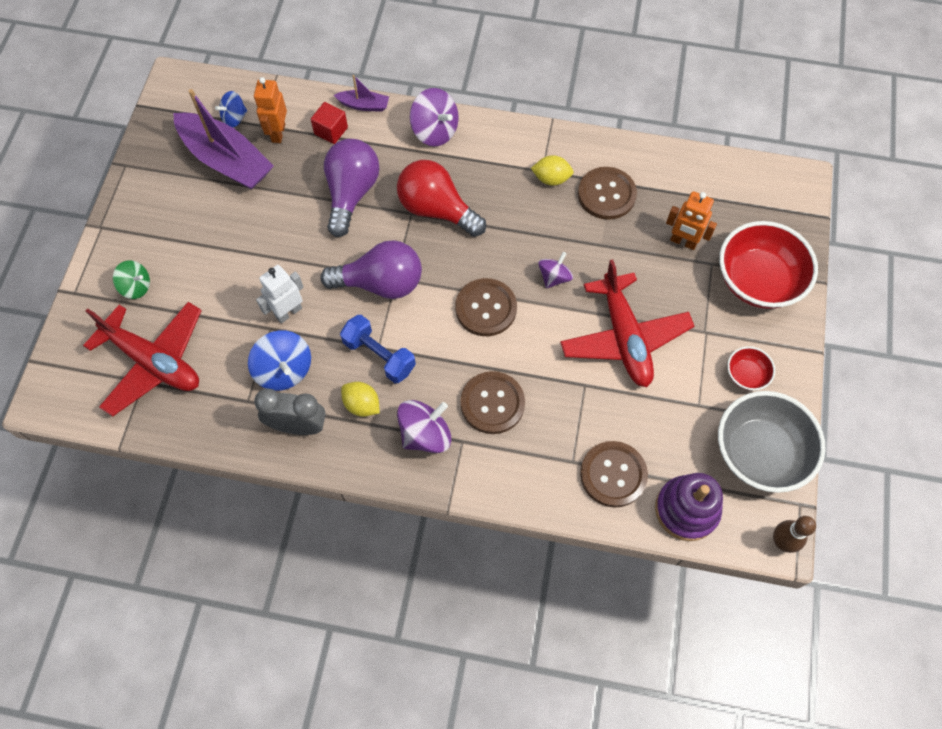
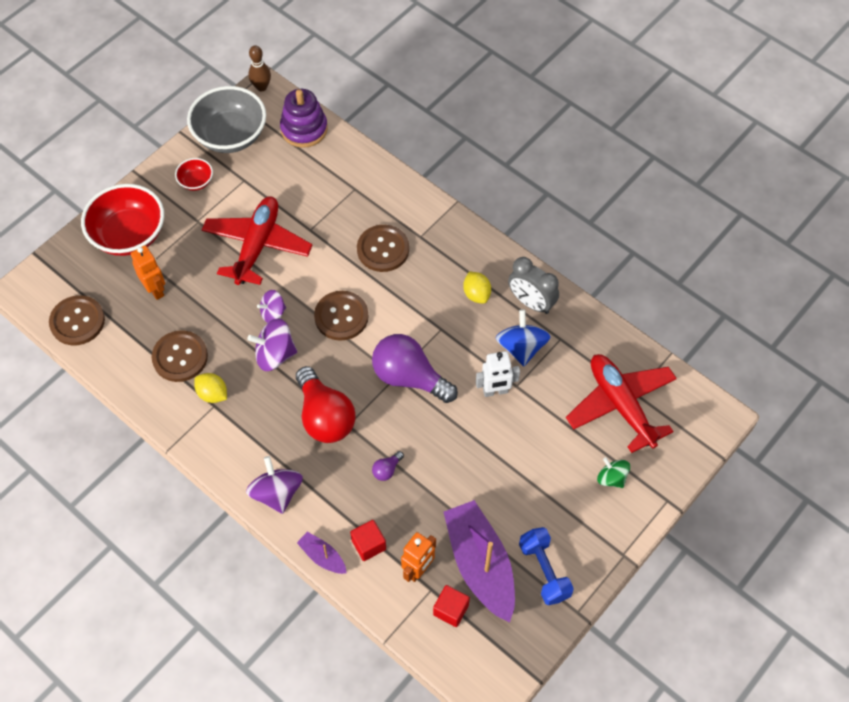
camera: 150 degrees left, 5 degrees down
blue spinning top [215,91,247,128] -> red cube [433,585,470,627]
purple light bulb [324,139,380,237] -> purple light bulb [372,451,404,481], size x0.41
blue dumbbell [340,315,416,383] -> blue dumbbell moved to [519,527,574,605]
purple spinning top [397,400,451,453] -> purple spinning top moved to [247,318,297,371]
brown button [580,441,648,508] -> brown button moved to [49,295,105,345]

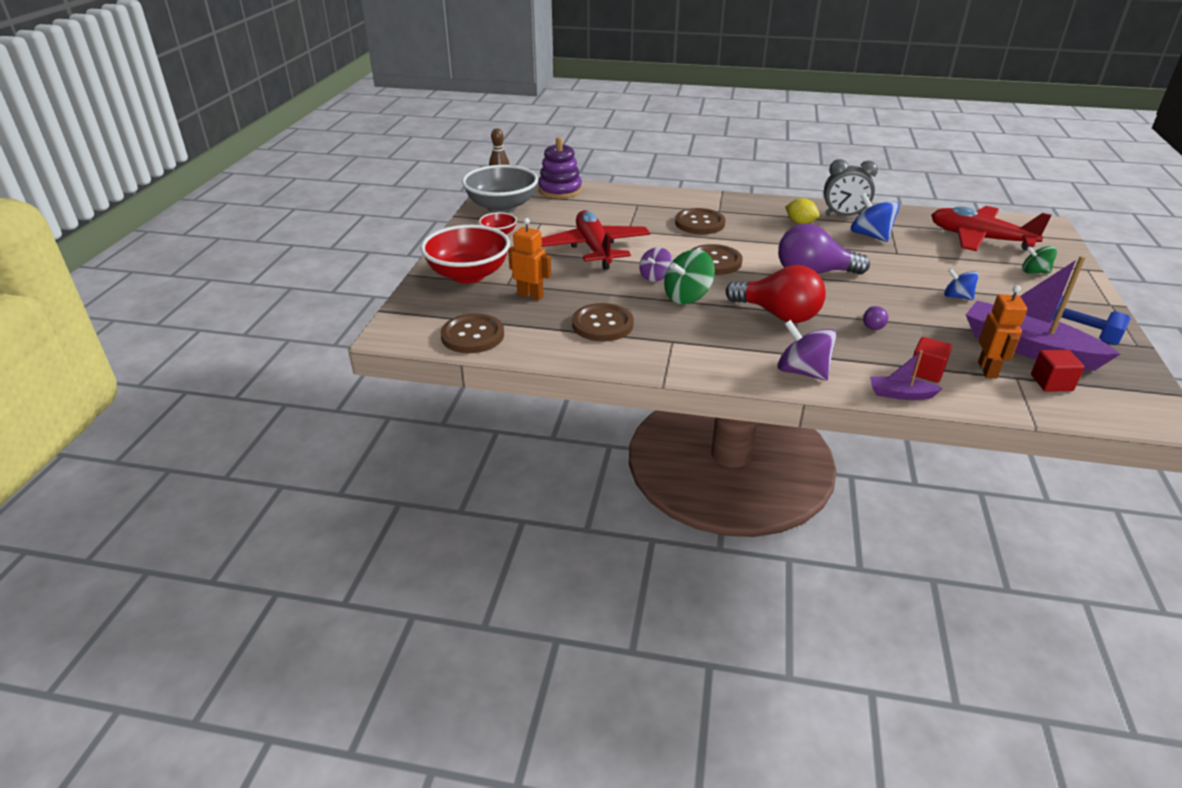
camera: 30 degrees left, 25 degrees down
yellow lemon [194,373,227,403] -> none
purple spinning top [247,318,297,371] -> green spinning top [664,249,715,304]
white robot [476,351,520,397] -> none
none -> blue spinning top [944,268,979,300]

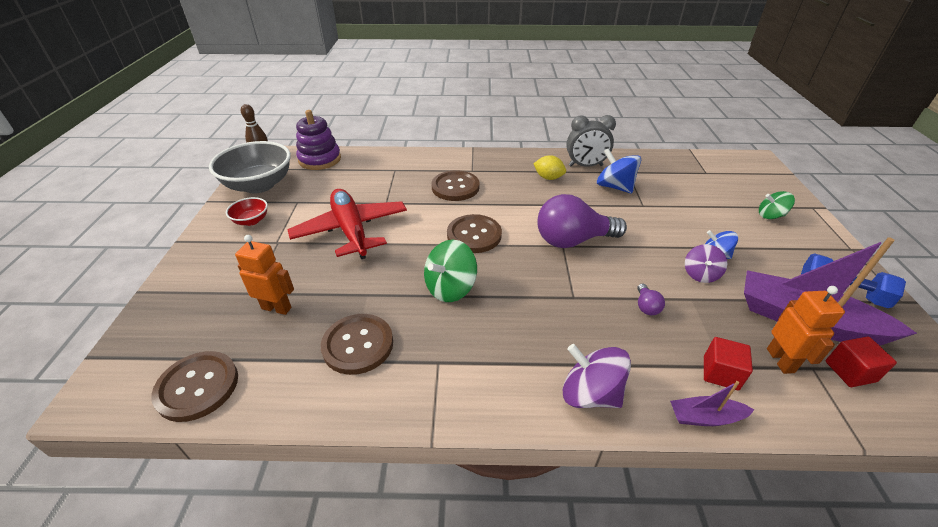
camera: 10 degrees left, 5 degrees up
red bowl [421,225,510,283] -> none
purple spinning top [639,247,673,282] -> purple spinning top moved to [685,244,727,283]
red light bulb [726,265,826,323] -> none
red plane [931,206,1052,252] -> none

